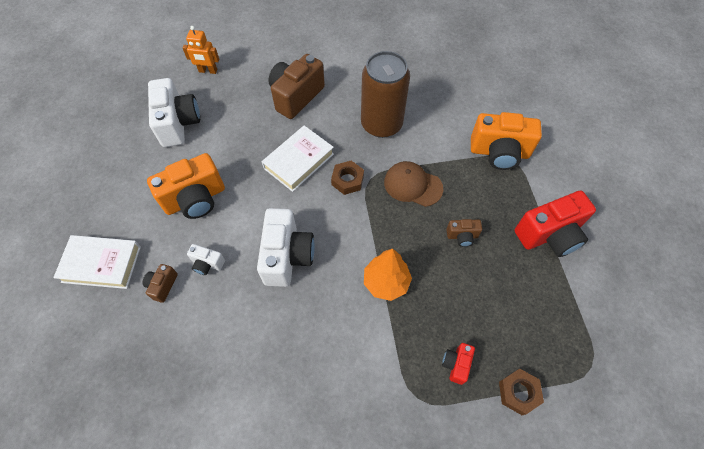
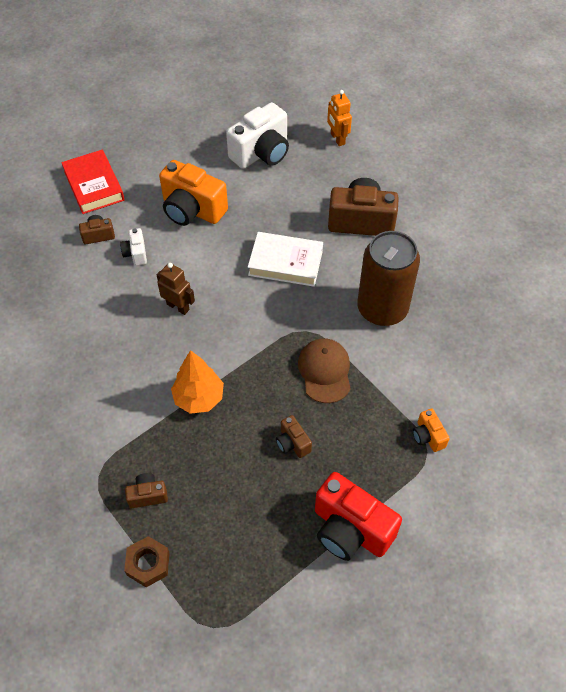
camera: 60 degrees right, 5 degrees down
white book [53,235,141,289] -> red book [61,150,125,214]
white camera [257,208,315,287] -> brown robot [157,263,195,315]
brown nut [331,161,364,195] -> none
red camera [442,343,475,385] -> brown camera [125,473,168,508]
orange camera [471,112,542,170] -> orange camera [413,409,450,452], size x0.48

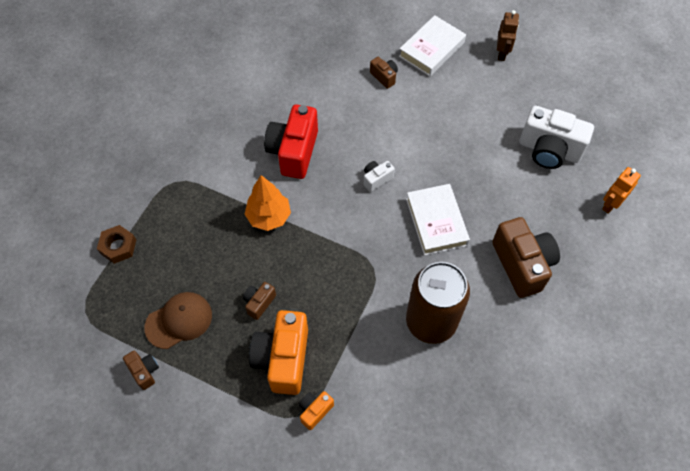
camera: 65 degrees right, 5 degrees up
red book [61,150,125,214] -> white book [399,15,466,76]
white camera [120,228,147,266] -> white camera moved to [364,161,395,192]
brown camera [125,473,168,508] -> brown camera moved to [123,351,159,390]
brown robot [157,263,195,315] -> brown robot moved to [497,10,519,61]
orange camera [159,160,228,226] -> orange camera moved to [249,310,308,395]
brown cap [298,338,351,403] -> brown cap moved to [145,292,212,349]
red camera [315,472,402,561] -> red camera moved to [264,104,318,179]

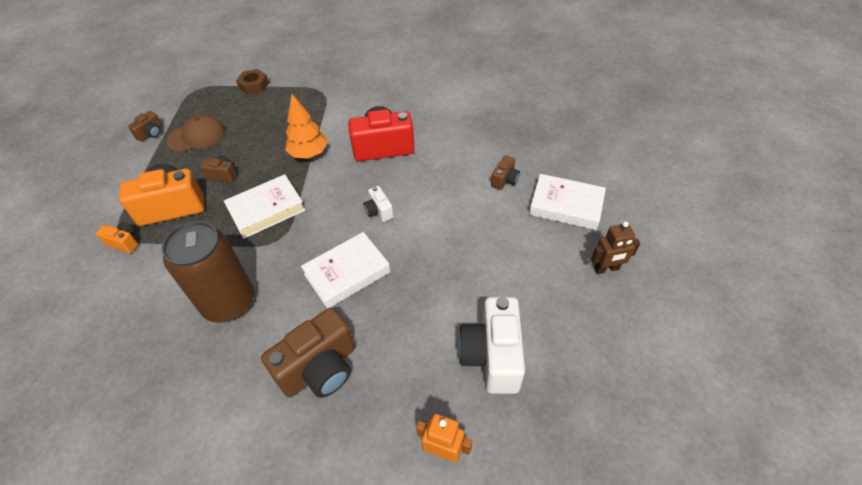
camera: 70 degrees right, 10 degrees down
brown cap [145,292,212,349] -> brown cap turned 60 degrees counterclockwise [167,114,225,152]
white camera [364,161,395,192] -> white camera turned 150 degrees counterclockwise [363,186,394,222]
none -> white book [224,174,306,239]

